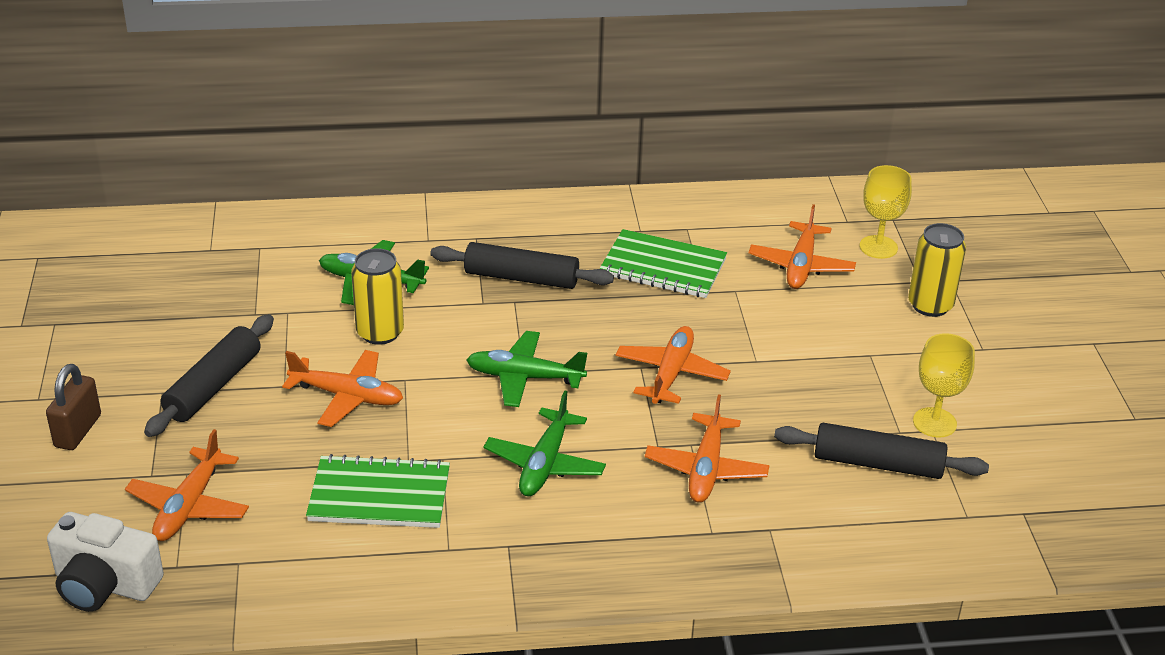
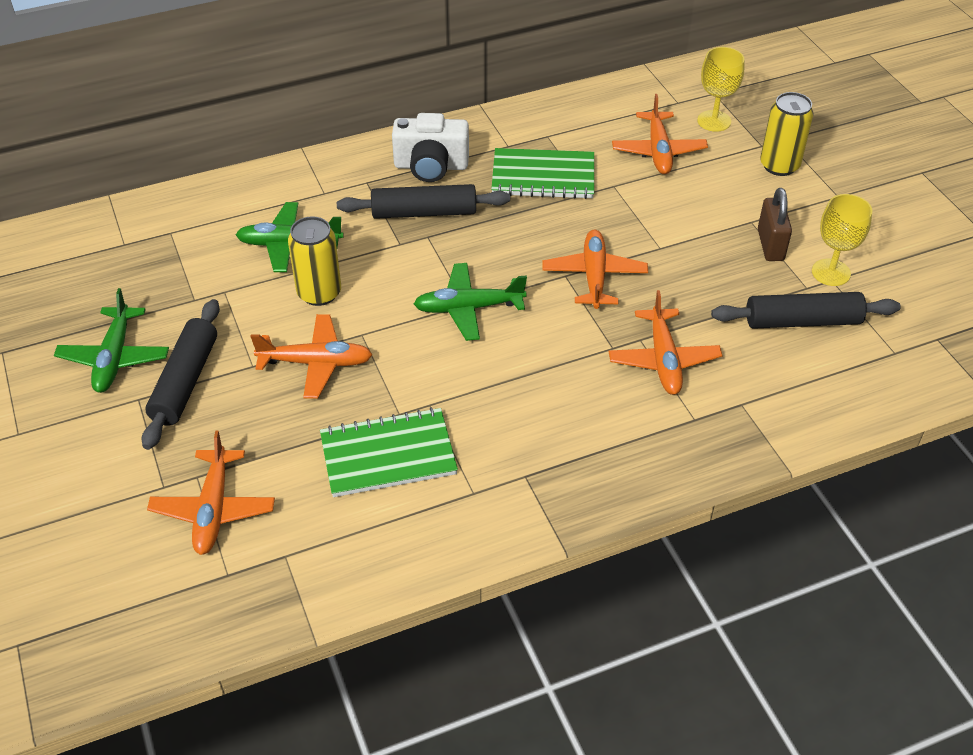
camera: 15 degrees left, 10 degrees up
brown padlock [46,364,101,450] -> brown padlock moved to [758,188,792,261]
white camera [47,512,164,612] -> white camera moved to [392,113,469,182]
green plane [484,390,606,496] -> green plane moved to [54,288,169,393]

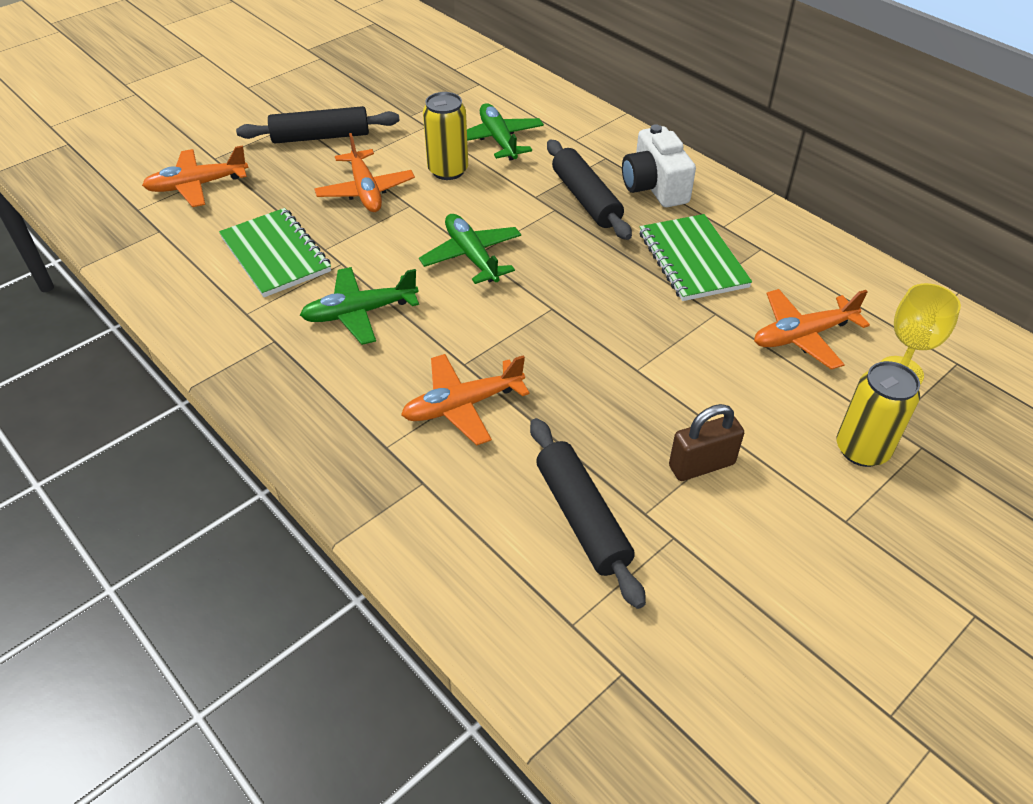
camera: 70 degrees right, 0 degrees up
green plane [54,288,169,393] -> green plane moved to [300,267,419,345]
orange plane [542,230,648,309] -> none
yellow goblet [812,194,872,286] -> none

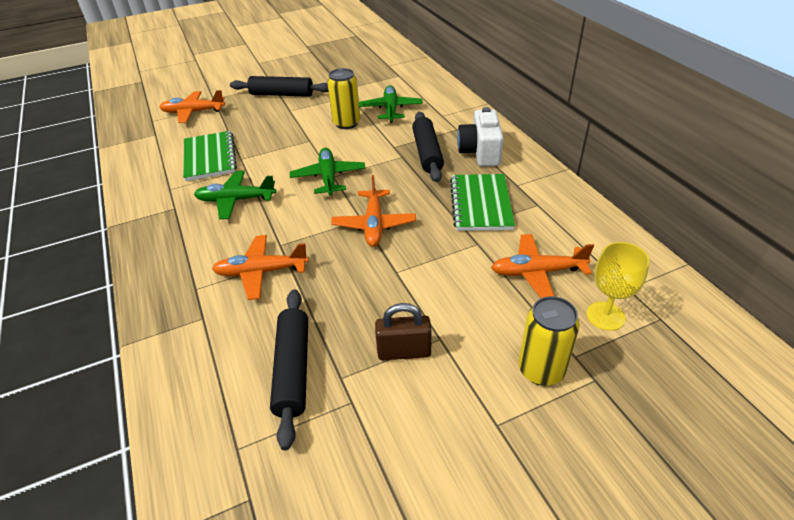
camera: 20 degrees right, 5 degrees down
orange plane [314,133,415,212] -> orange plane moved to [331,175,416,247]

